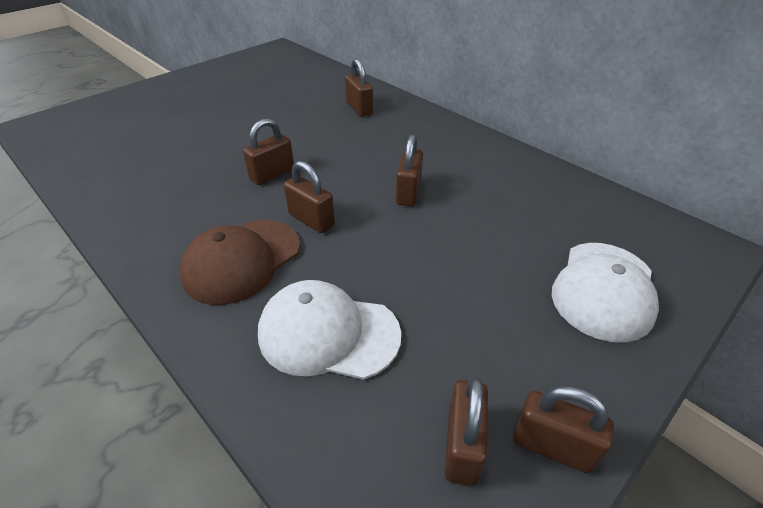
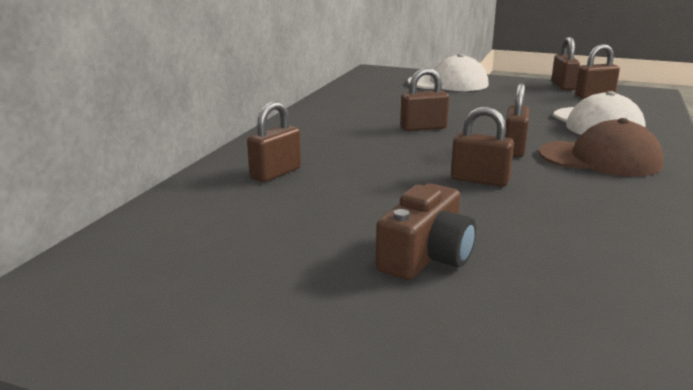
camera: 115 degrees left, 20 degrees down
none -> brown camera [376,183,476,280]

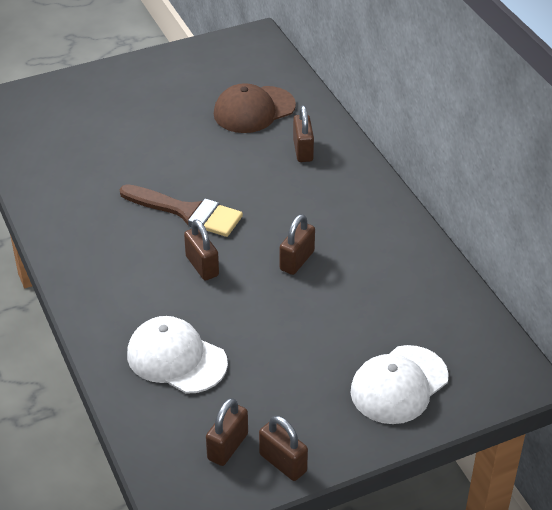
camera: 135 degrees right, 20 degrees up
brown camera [376,183,476,280] -> none
brown padlock [451,107,514,187] -> brown brush [120,184,243,237]
brown cap [539,118,664,177] -> brown cap moved to [214,83,296,133]

